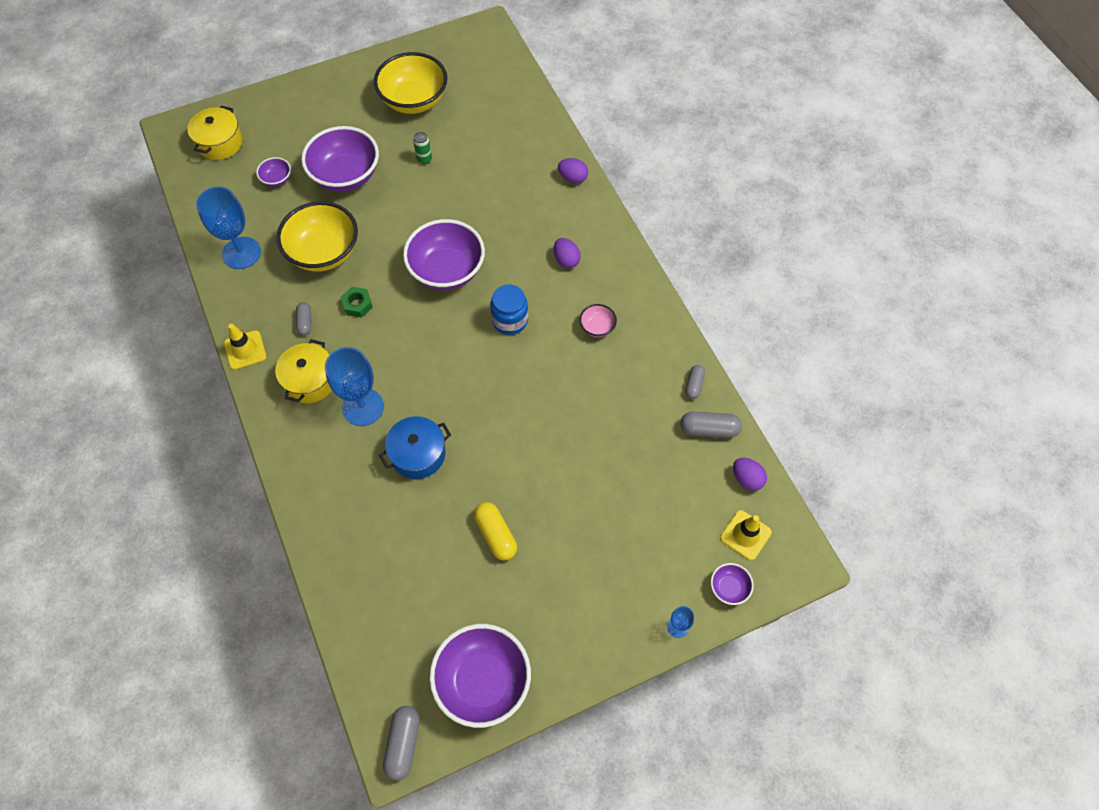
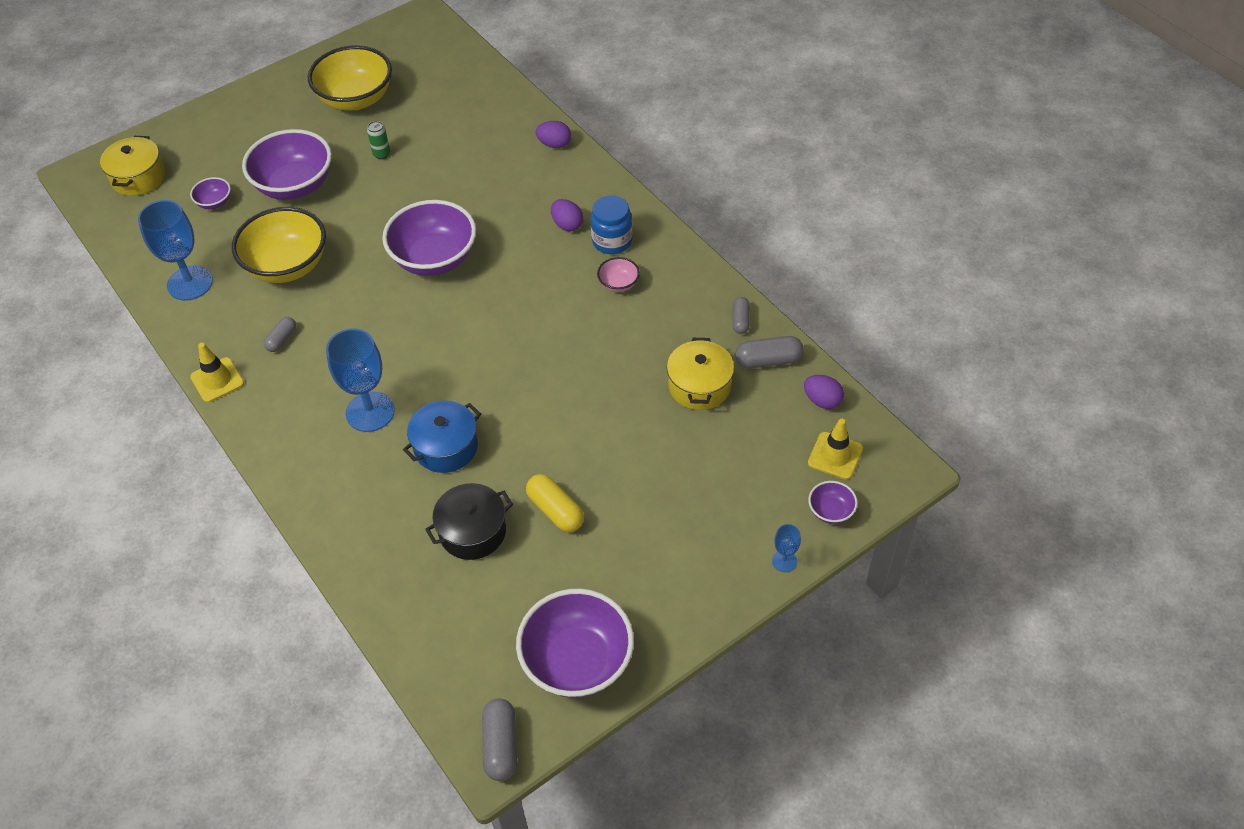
camera: 10 degrees left, 10 degrees down
yellow pot [275,339,332,403] -> yellow pot moved to [667,338,734,410]
grey capsule [296,302,311,336] -> grey capsule turned 45 degrees clockwise [264,317,296,352]
green nut [341,287,373,318] -> none
blue jar [490,285,528,335] -> blue jar moved to [591,195,633,254]
none -> black pot [425,483,513,560]

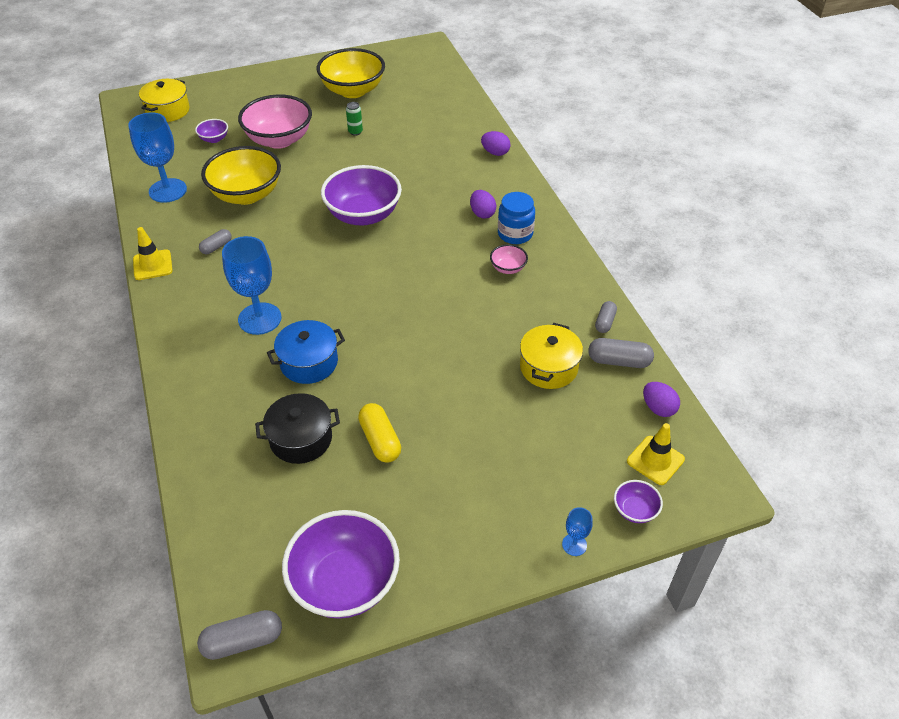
camera: 15 degrees right, 5 degrees down
purple bowl [242,129,332,200] -> pink bowl [238,94,312,149]
grey capsule [482,698,517,781] -> grey capsule turned 60 degrees clockwise [197,610,282,660]

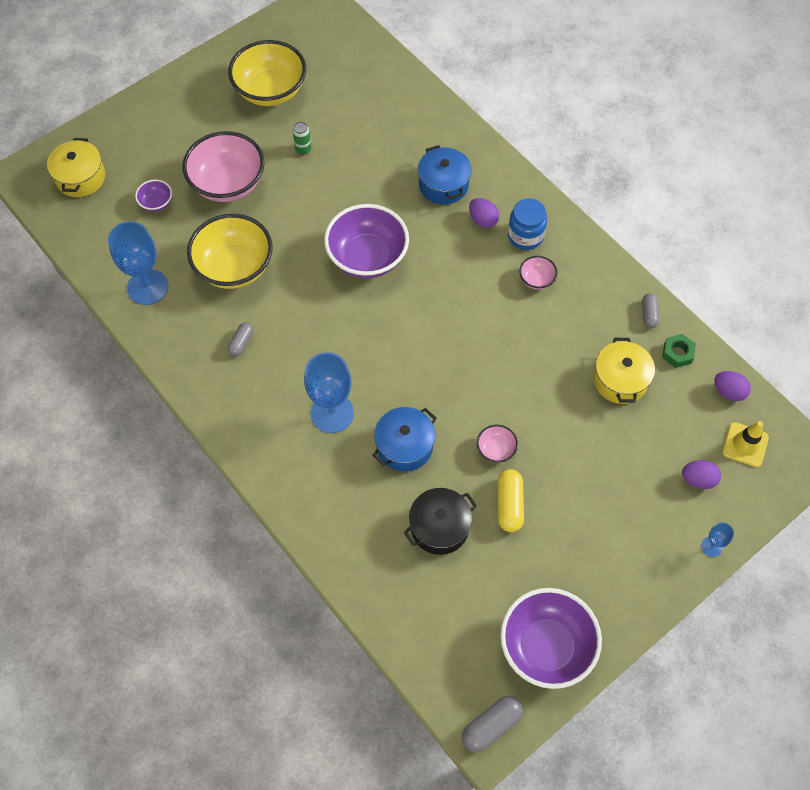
camera: 20 degrees left, 15 degrees up
yellow traffic cone [133,227,173,280] -> none
yellow capsule [358,403,401,463] -> yellow capsule turned 45 degrees clockwise [497,469,524,532]
purple egg [481,131,510,156] -> purple egg moved to [682,460,721,489]
grey capsule [588,338,654,368] -> green nut [662,334,696,368]
purple bowl [614,480,663,523] -> none
none -> blue pot [418,145,472,205]
none -> pink bowl [477,425,518,463]

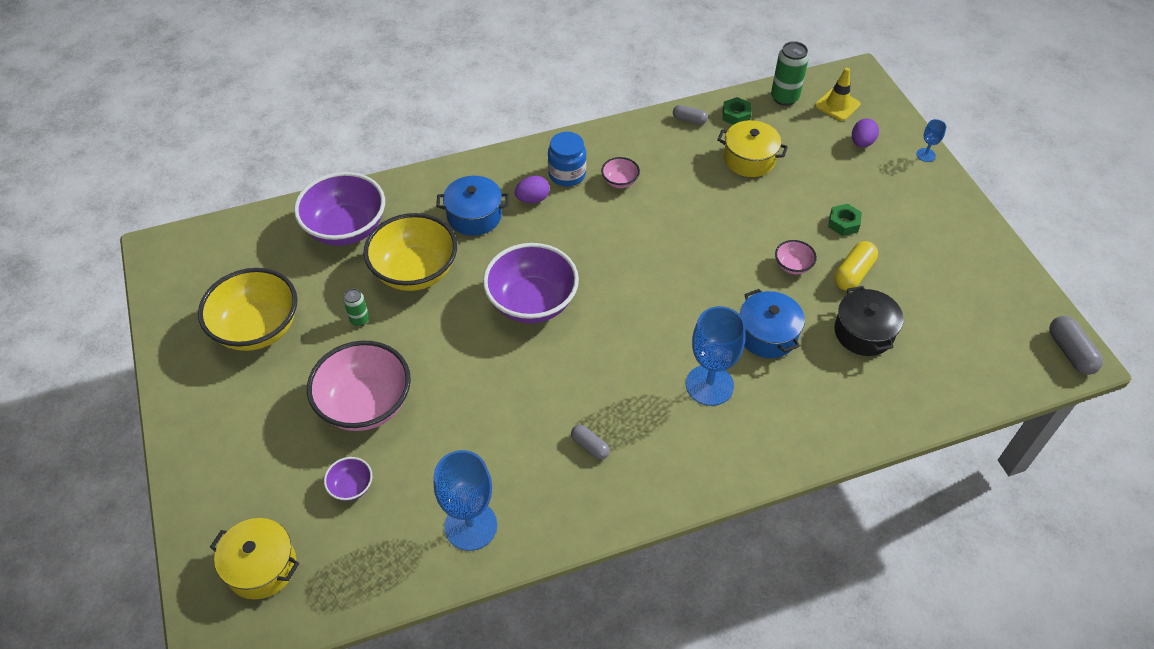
camera: 70 degrees left, 10 degrees down
yellow bowl [187,214,273,289] -> yellow bowl moved to [364,213,457,291]
yellow capsule [497,469,524,532] -> yellow capsule turned 75 degrees counterclockwise [834,241,878,291]
purple bowl [500,588,602,689] -> purple bowl moved to [294,172,385,246]
purple egg [714,371,751,401] -> green can [771,41,809,106]
none -> green nut [828,204,862,236]

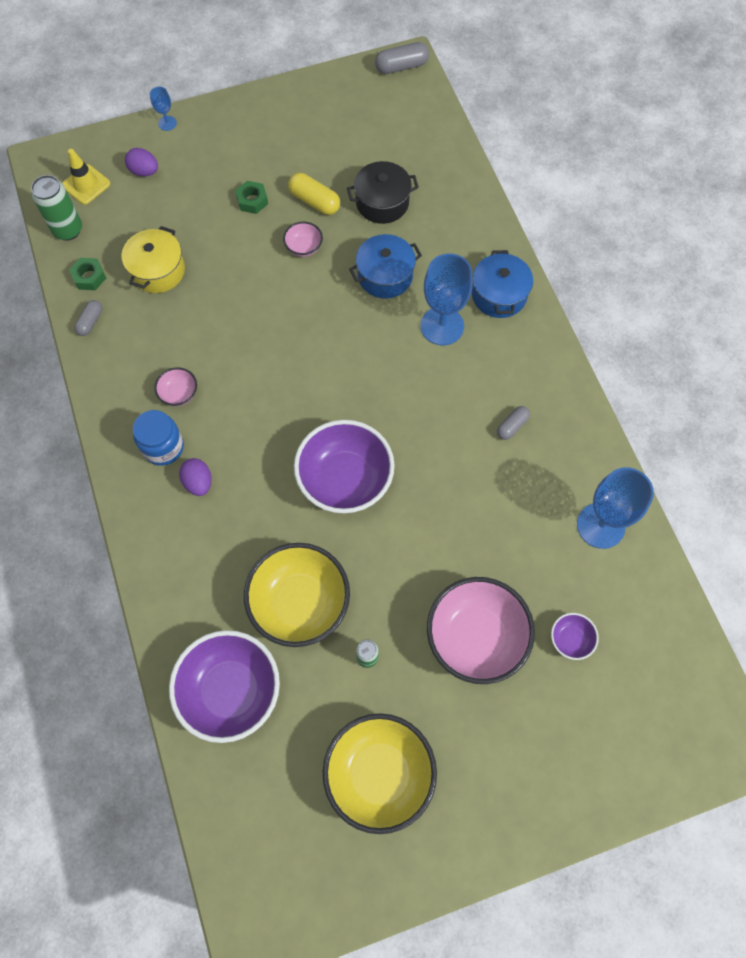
camera: 90 degrees left, 15 degrees up
yellow pot [210,518,299,599] -> none
blue pot [436,176,509,236] -> blue pot moved to [472,250,533,318]

